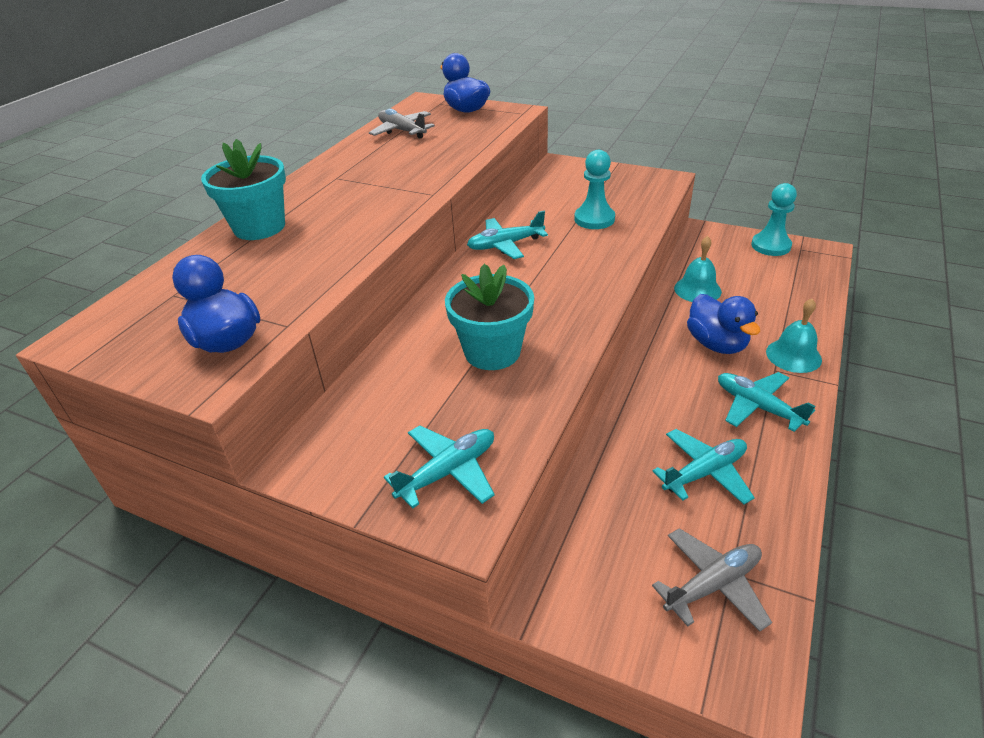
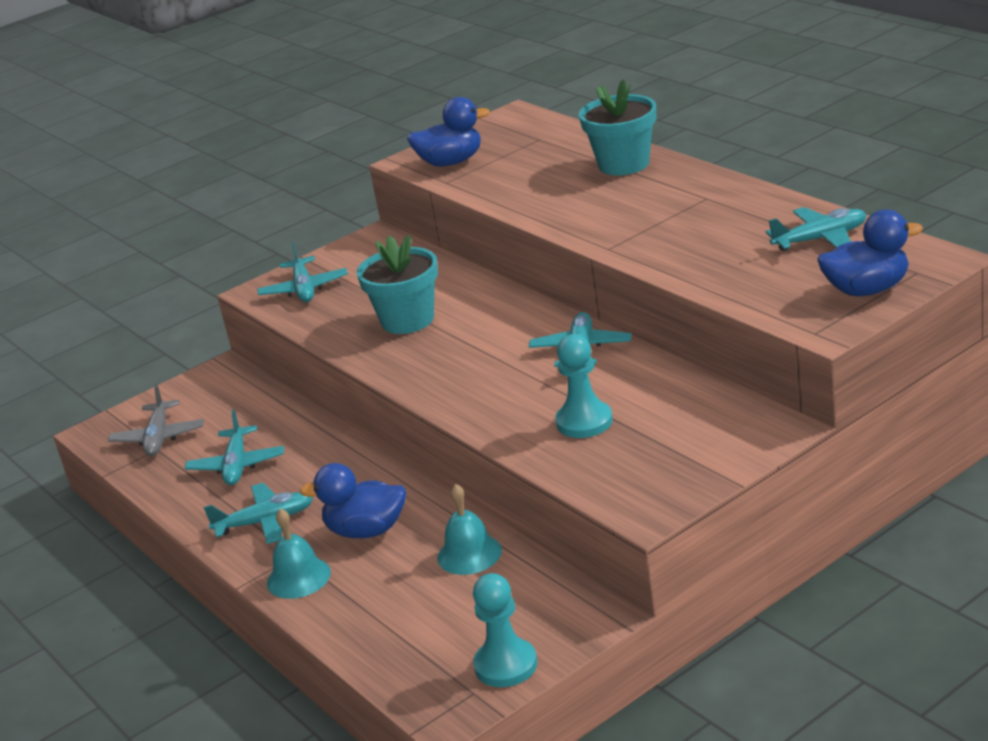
camera: 120 degrees right, 10 degrees down
grey plane [369,109,435,139] -> turquoise plane [766,207,866,251]

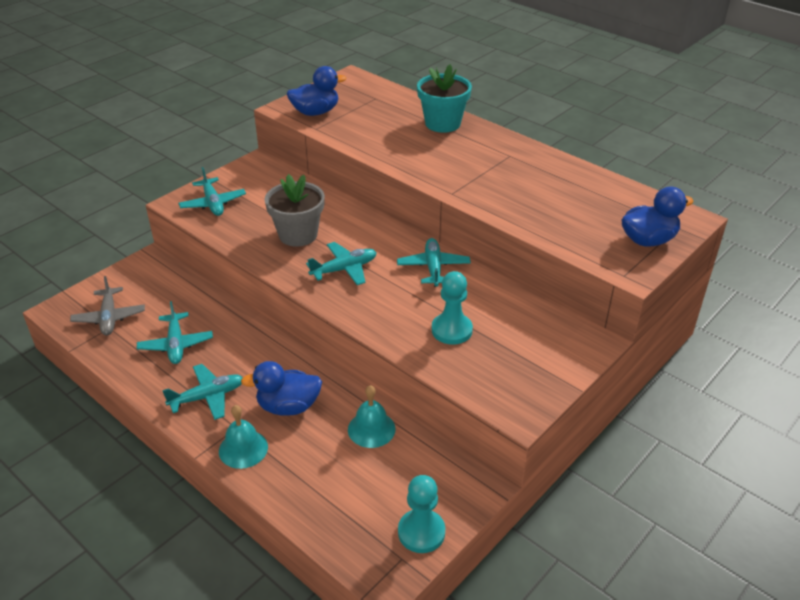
camera: 15 degrees left, 10 degrees up
turquoise flower pot [357,235,438,334] -> grey flower pot [265,174,325,247]
turquoise plane [766,207,866,251] -> turquoise plane moved to [306,242,377,285]

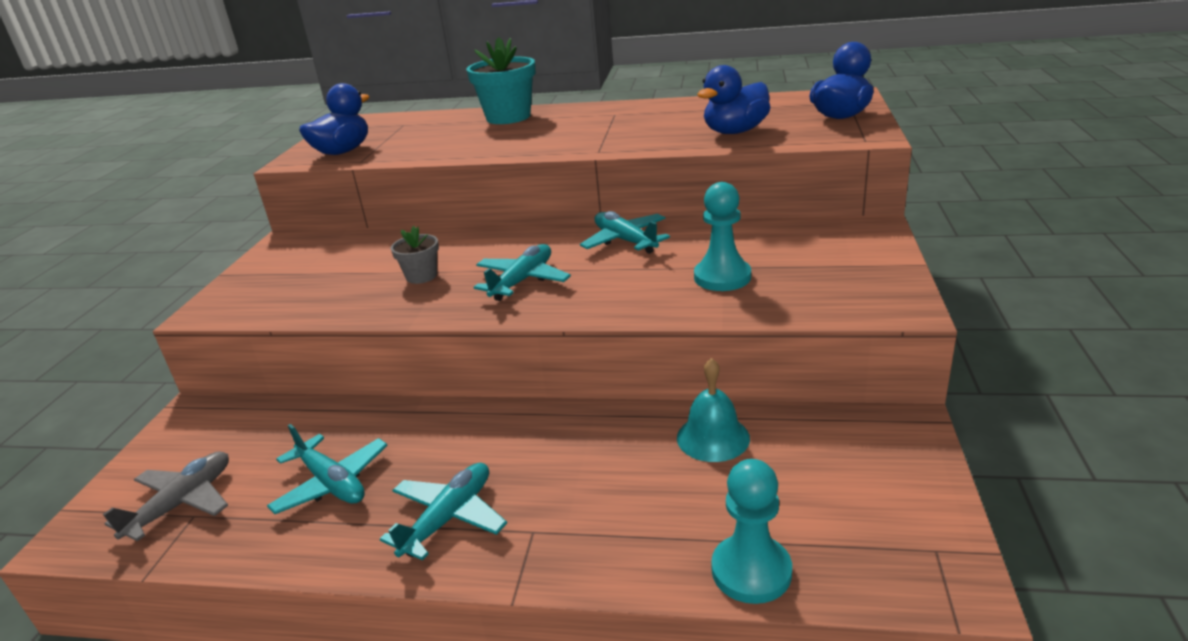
camera: 30 degrees left, 10 degrees down
grey plane [70,276,145,336] -> grey plane turned 105 degrees counterclockwise [103,451,229,541]
turquoise plane [178,167,246,216] -> none
turquoise bell [219,405,268,469] -> none
blue duck [241,361,322,416] -> blue duck moved to [697,65,771,134]
grey flower pot [265,174,325,247] -> grey flower pot [390,226,439,284], size x0.55
turquoise pawn [398,475,445,553] -> turquoise pawn moved to [711,459,792,604]

